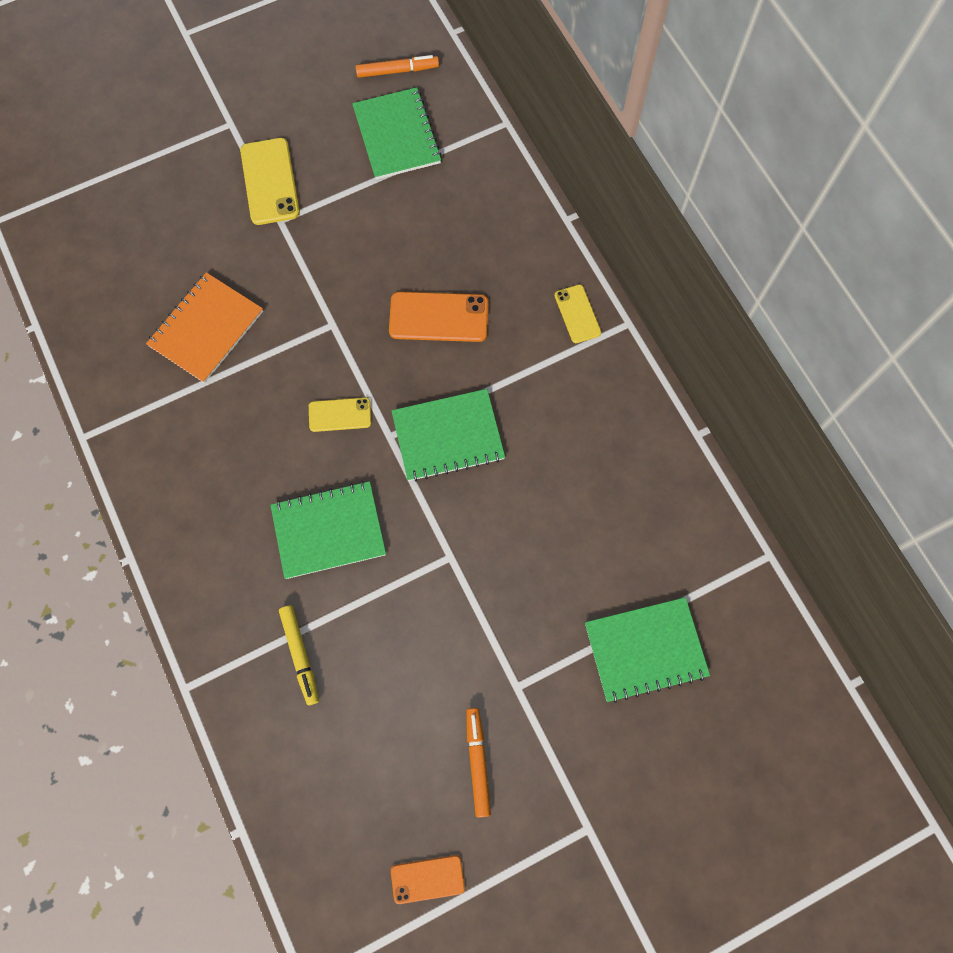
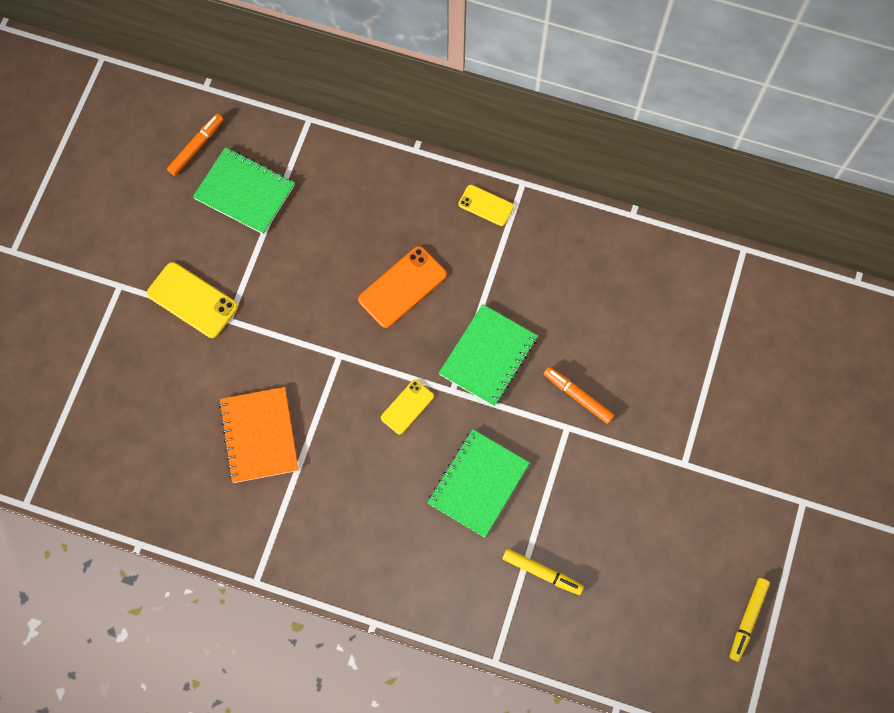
camera: 45 degrees left, 0 degrees up
orange phone [391,855,465,904] -> yellow marker [729,578,770,662]
orange marker [466,708,491,818] -> orange marker moved to [544,367,614,424]
green notebook [585,597,710,703] -> none

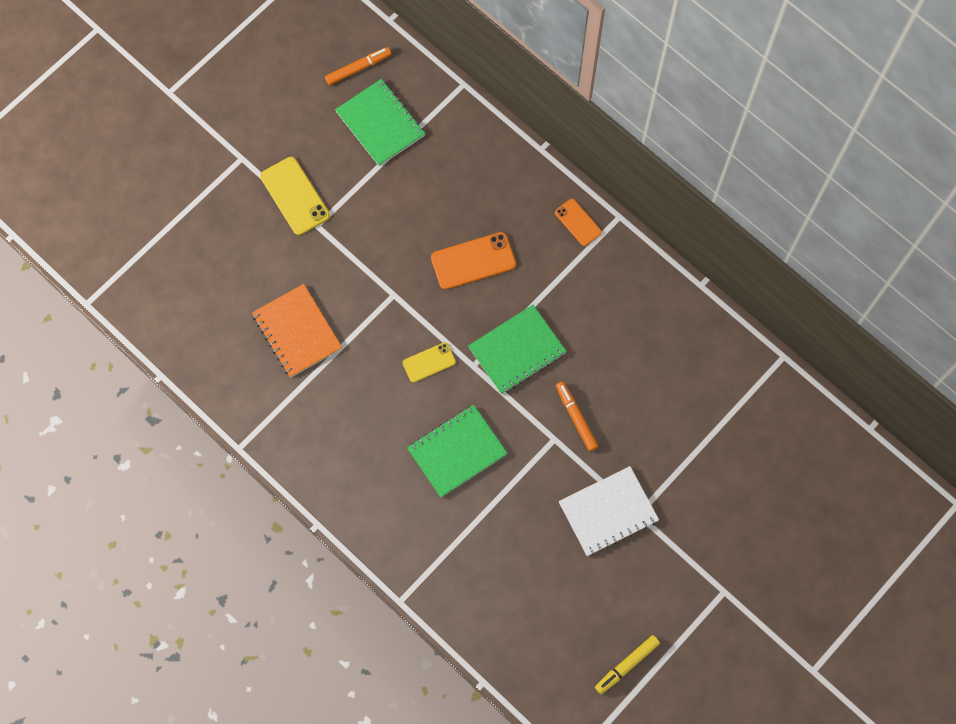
camera: 25 degrees right, 0 degrees up
orange notebook [219,387,298,483] -> orange notebook turned 45 degrees counterclockwise [252,284,342,378]
yellow phone [458,185,514,226] -> orange phone [555,199,602,246]
yellow marker [502,549,584,595] -> none
none -> white notebook [559,466,659,556]

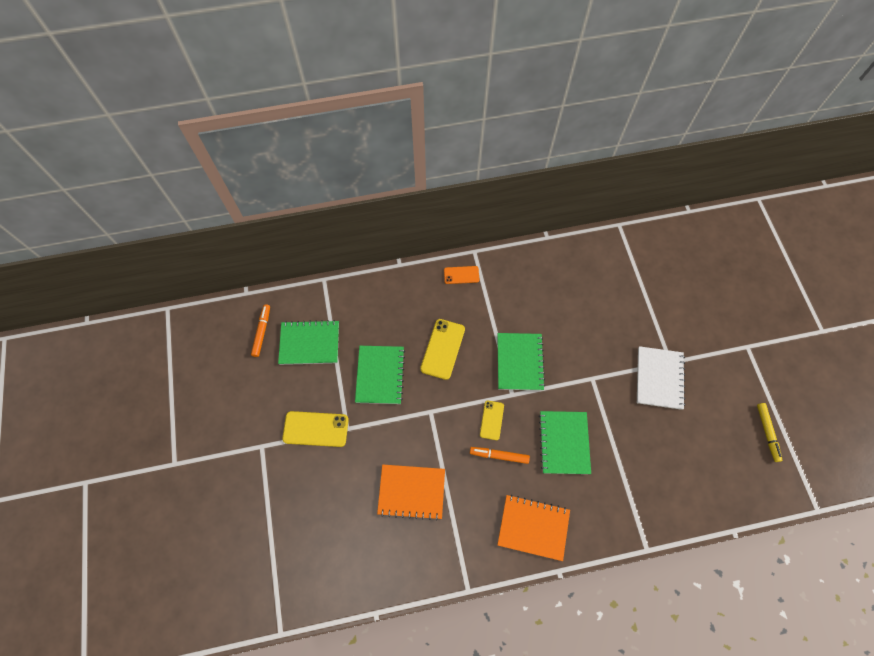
camera: 55 degrees left, 5 degrees down
orange phone [431,232,516,290] -> yellow phone [420,319,465,380]
orange marker [556,382,598,451] -> orange marker moved to [470,447,530,464]
none -> green notebook [355,346,405,404]
none -> orange notebook [497,495,570,561]

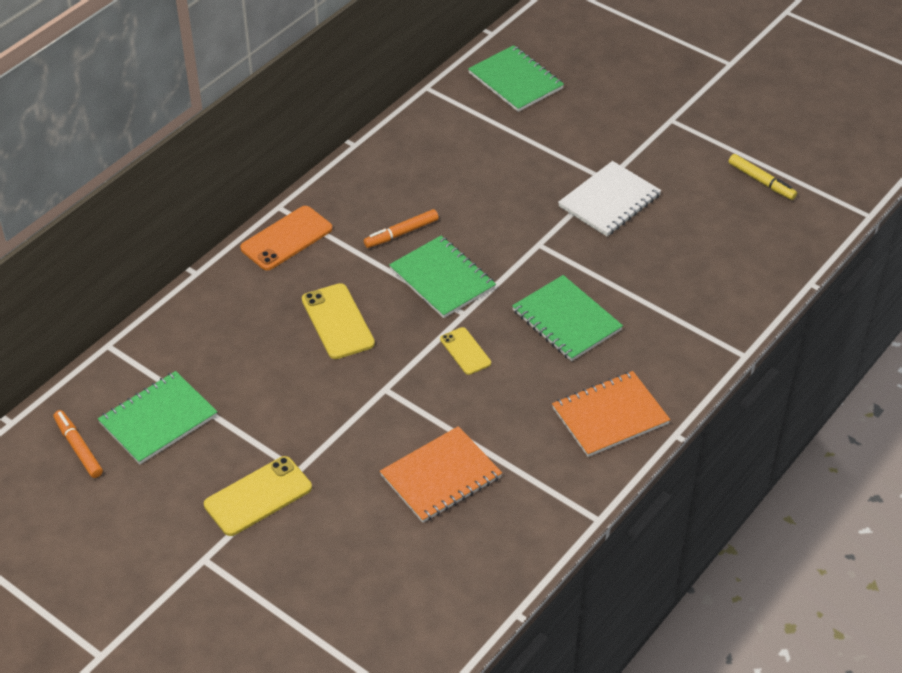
camera: 40 degrees left, 20 degrees down
green notebook [355,346,405,404] -> green notebook moved to [468,45,564,112]
orange phone [444,266,479,284] -> orange phone [240,206,332,270], size x1.63
orange marker [470,447,530,464] -> orange marker moved to [364,209,439,248]
white notebook [637,346,685,410] -> white notebook turned 75 degrees clockwise [558,161,662,236]

